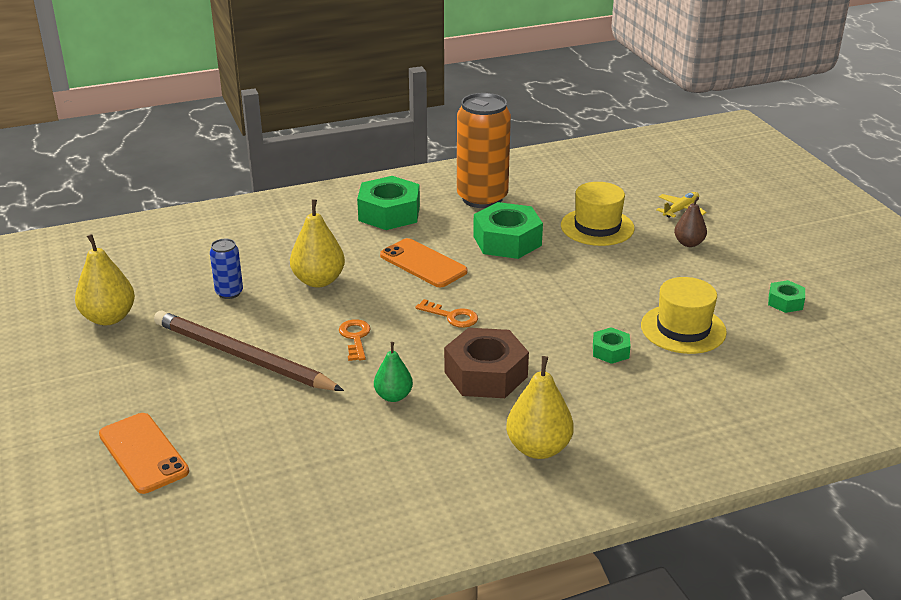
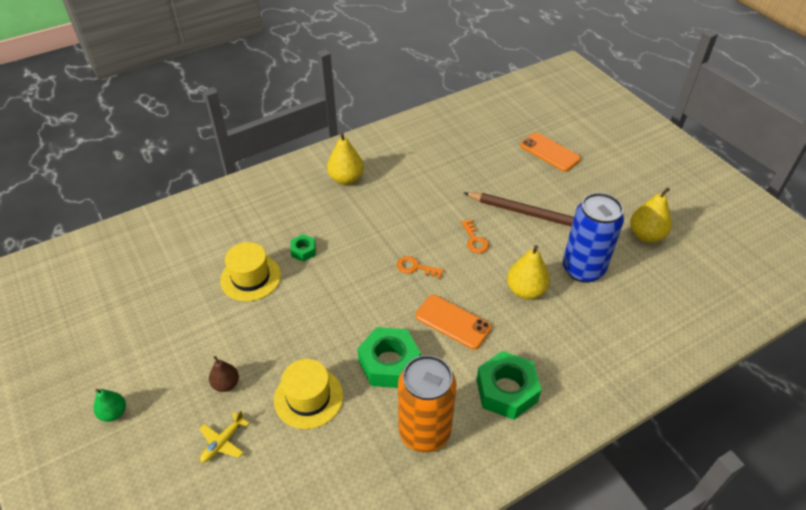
camera: 170 degrees right, 15 degrees up
blue can [210,239,243,299] -> blue can [563,193,624,283], size x2.11
green pear [374,342,413,402] -> green pear moved to [93,389,126,422]
brown nut [444,328,529,398] -> none
green nut [768,280,805,313] -> none

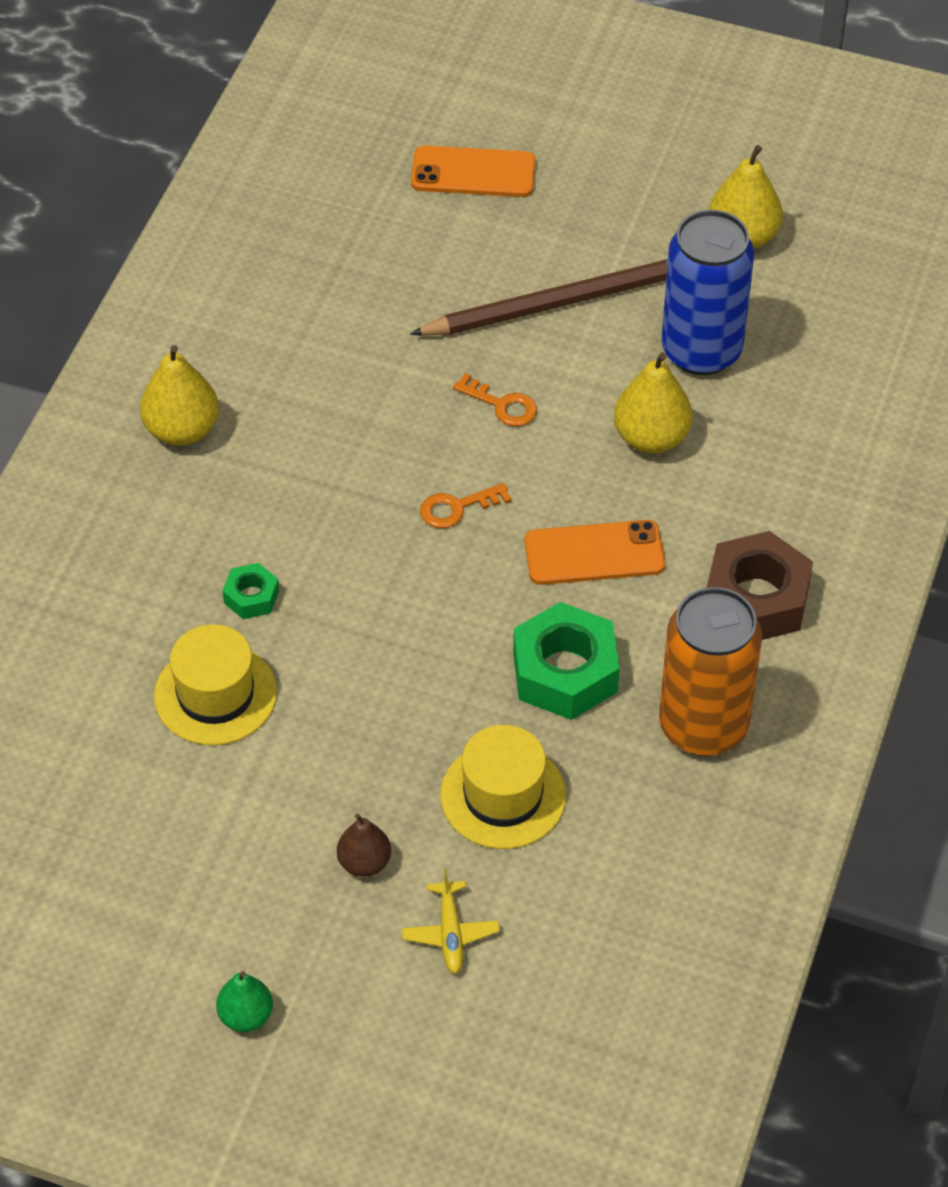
camera: 40 degrees left, 5 degrees up
green nut [476,351,541,420] -> brown nut [707,531,813,640]

